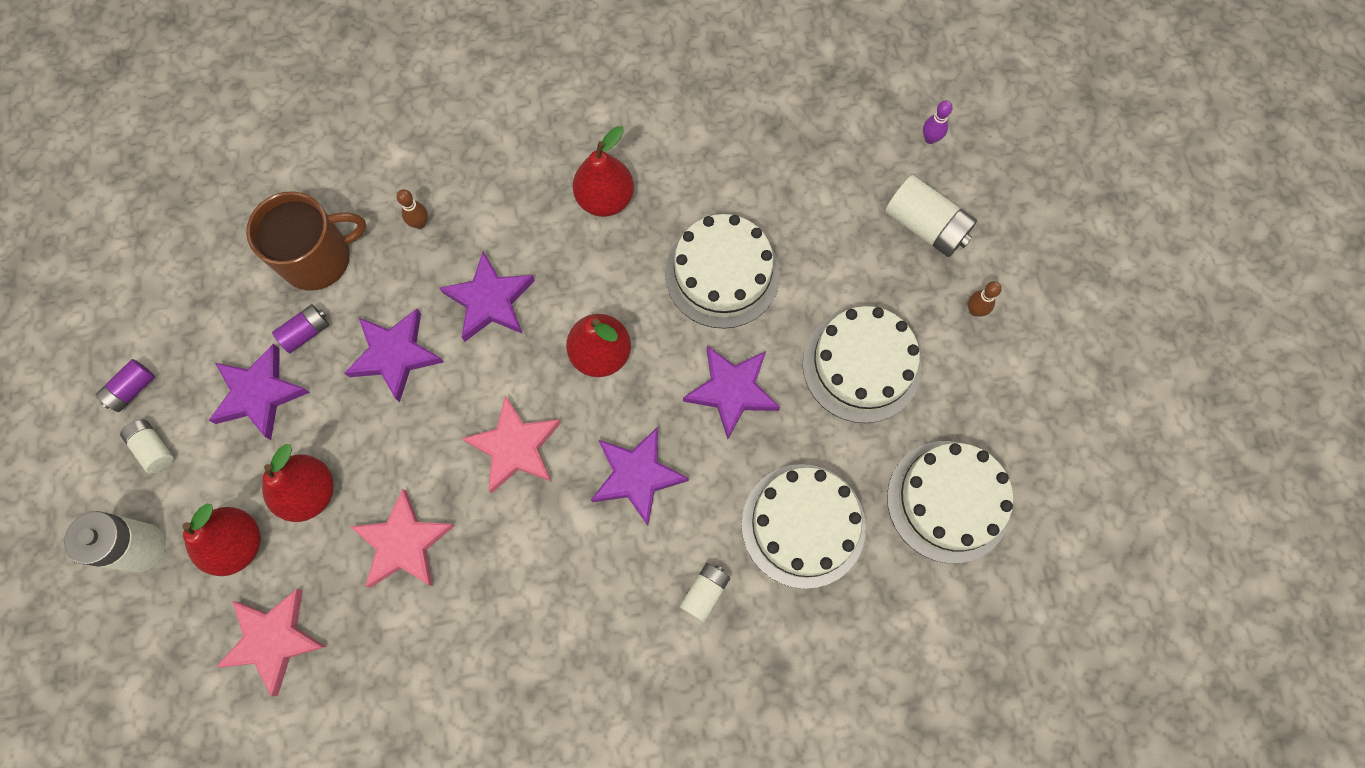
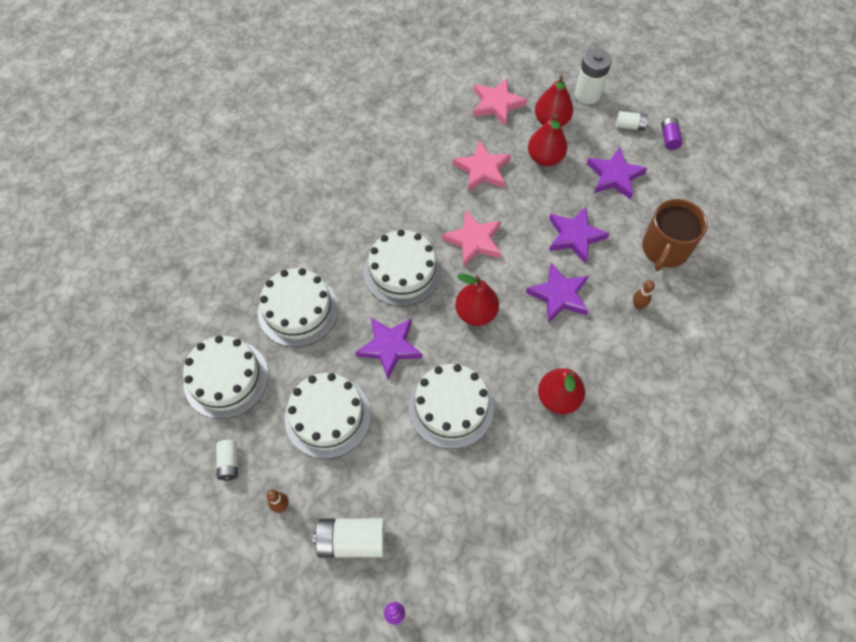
camera: 140 degrees right, 10 degrees down
purple battery [272,304,329,353] -> none
purple star [591,427,689,526] -> white cake [364,229,442,307]
white battery [680,563,730,622] -> white battery moved to [216,440,238,481]

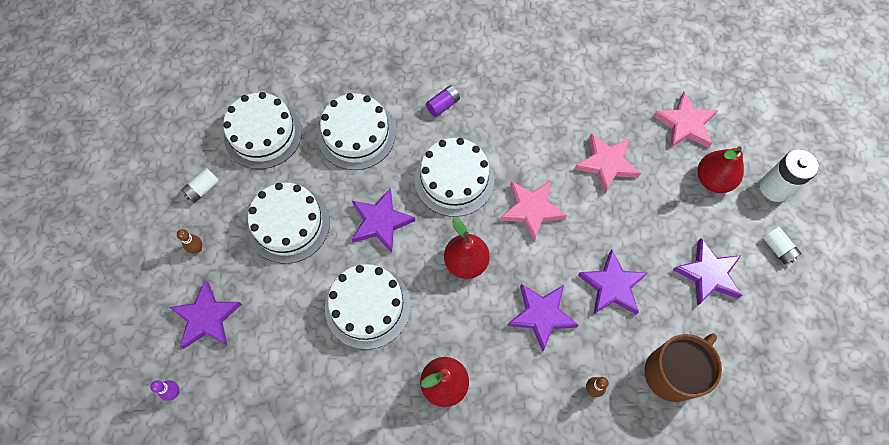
camera: 50 degrees right, 5 degrees up
white battery [313,518,385,557] -> purple star [169,280,242,349]
red pear [528,114,567,166] -> none
brown mug [642,199,708,271] -> brown mug turned 150 degrees clockwise [644,333,722,402]
purple battery [661,117,682,150] -> purple battery moved to [426,85,460,117]

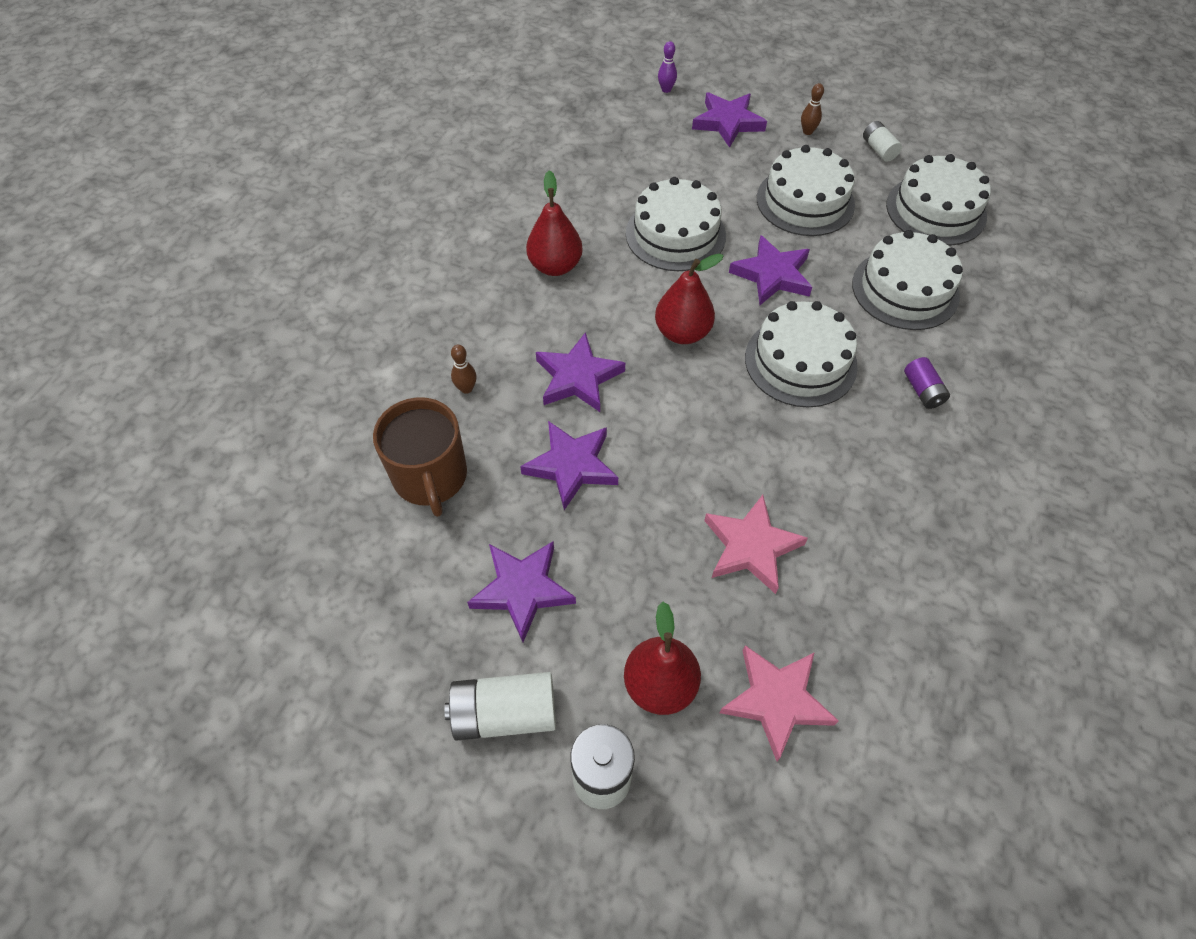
camera: 115 degrees right, 10 degrees down
pink star [500,181,567,242] -> none
white battery [763,227,802,264] -> white battery [444,672,556,741], size x1.72

